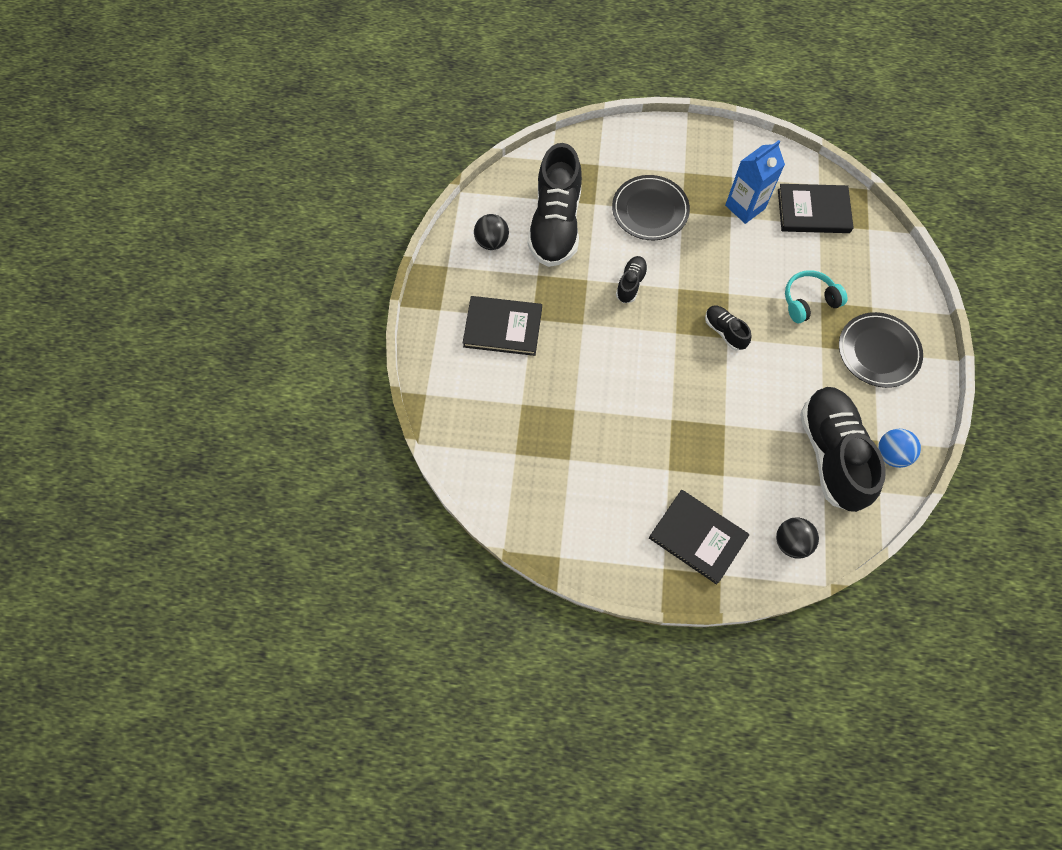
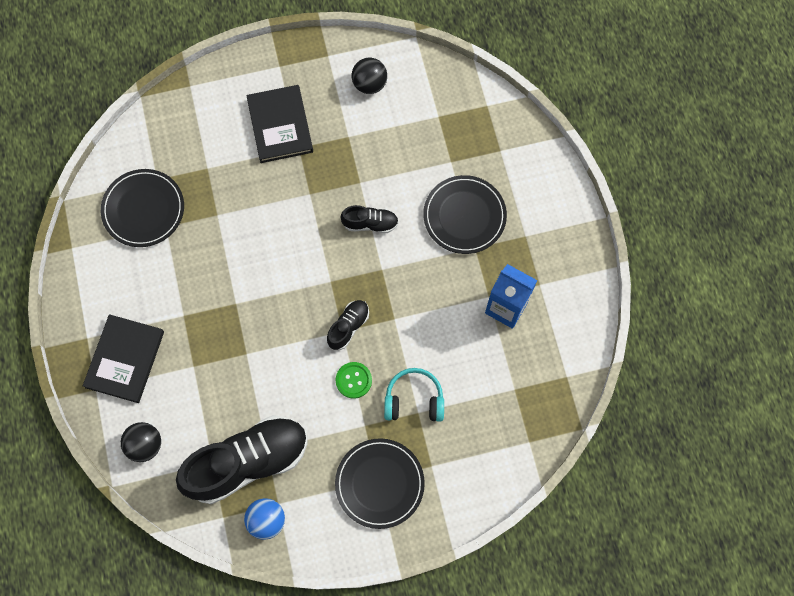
camera: 70 degrees right, 5 degrees up
black shoe [528,143,582,267] -> none
black book [778,184,854,233] -> none
turquoise headphones [785,270,848,323] -> turquoise headphones turned 45 degrees counterclockwise [384,368,444,422]
none -> black plate [101,169,184,247]
none -> green button [336,362,372,399]

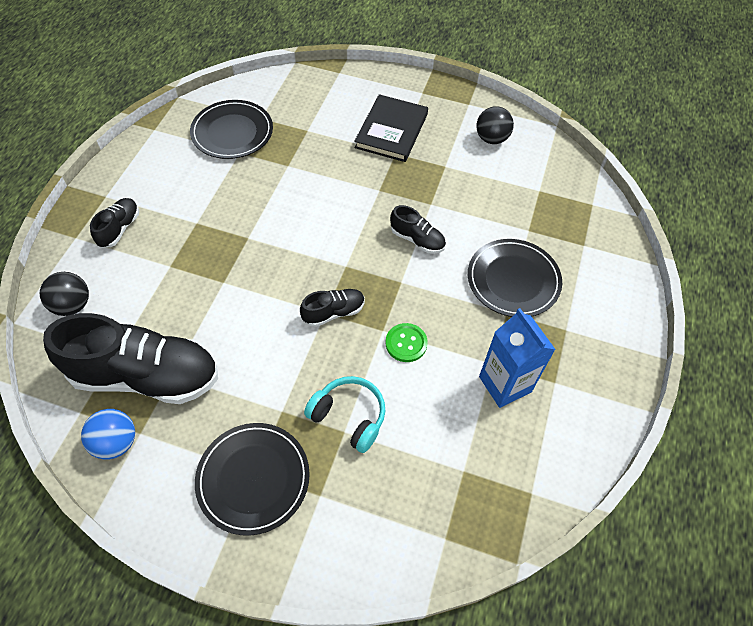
camera: 30 degrees right, 15 degrees down
black book [83,314,164,403] -> black shoe [90,198,139,248]
green button [336,362,372,399] -> green button moved to [385,323,428,362]

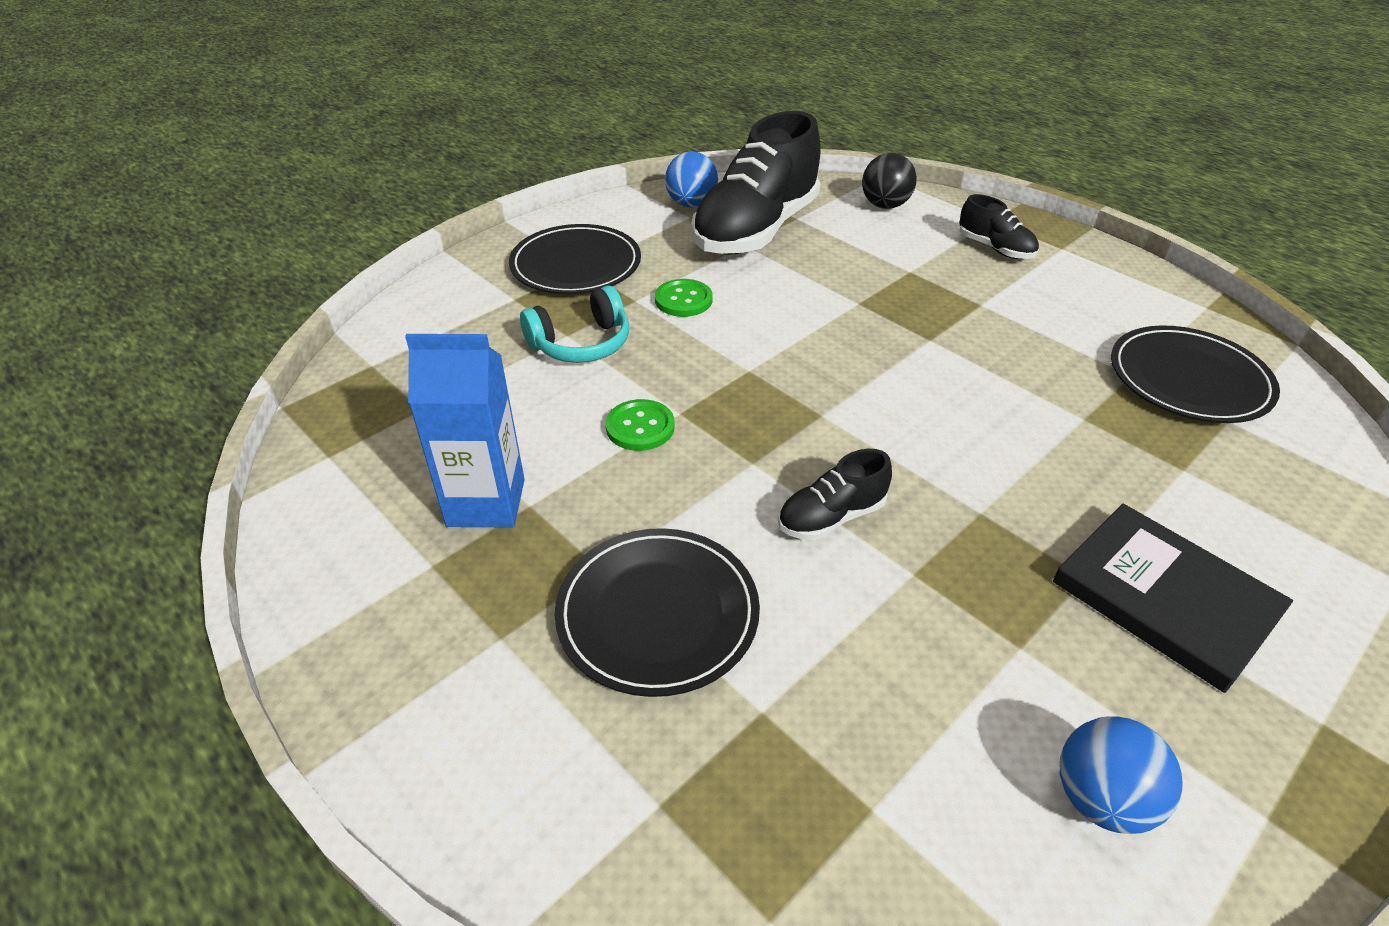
camera: 120 degrees right, 15 degrees down
black shoe [300,289,365,327] -> none
black ball [476,106,514,144] -> blue ball [1060,716,1183,834]
none -> green button [655,279,713,317]

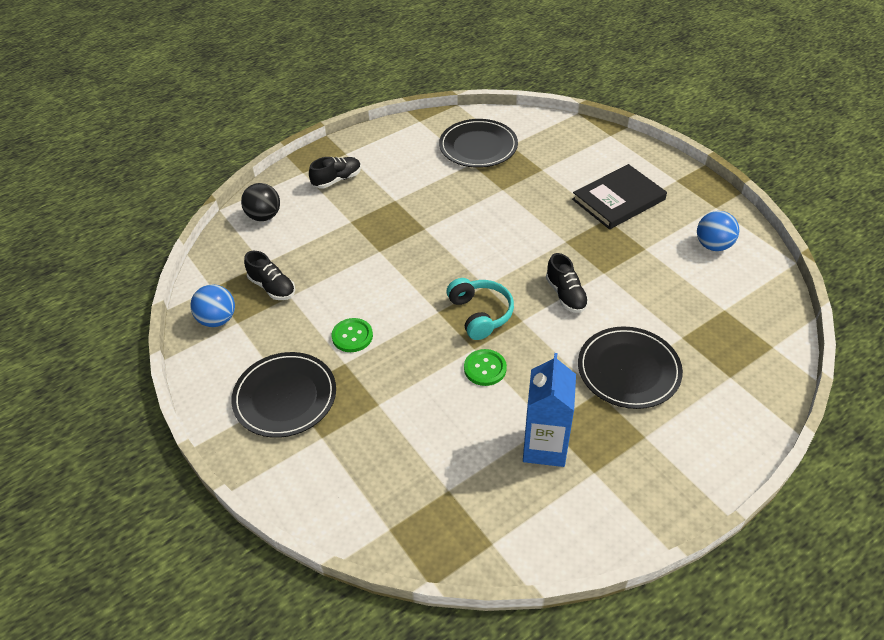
camera: 80 degrees left, 5 degrees up
turquoise headphones [520,285,629,363] -> turquoise headphones moved to [447,278,514,340]
black shoe [691,111,821,255] -> black shoe [244,251,295,300], size x0.46

